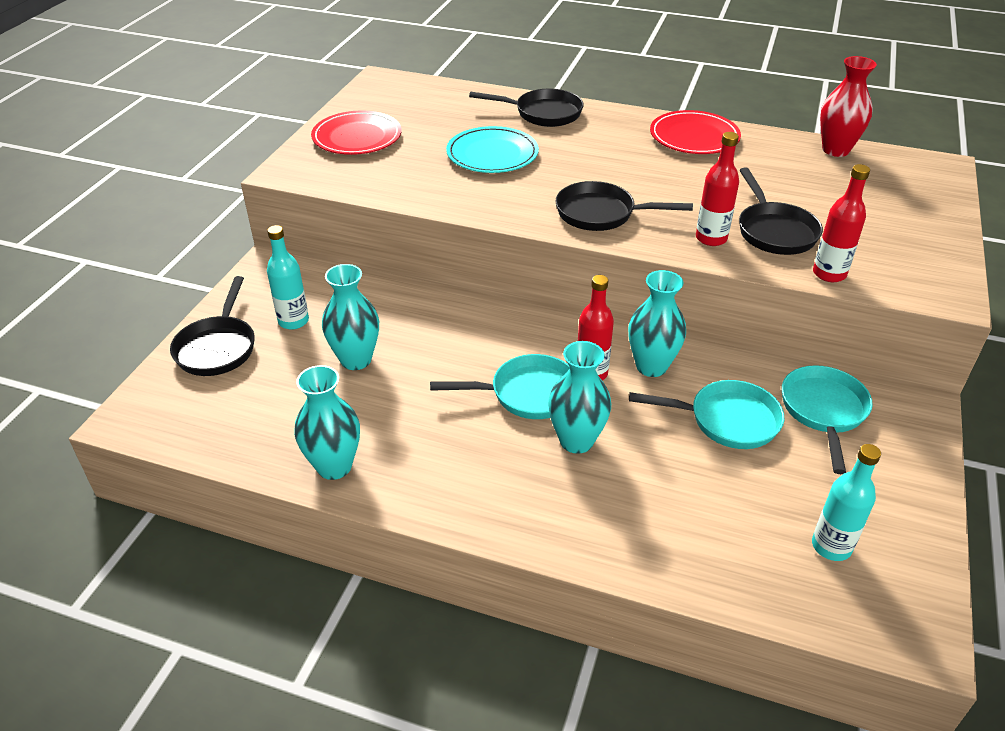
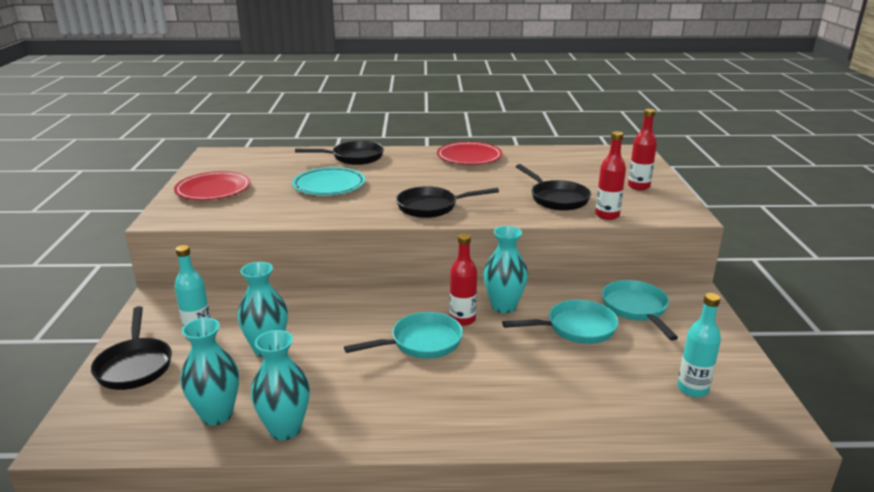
camera: 20 degrees left, 15 degrees down
turquoise vase [548,341,611,454] -> turquoise vase moved to [180,318,239,425]
red bottle [696,132,739,246] -> red bottle moved to [628,109,657,190]
red vase [820,56,877,157] -> none

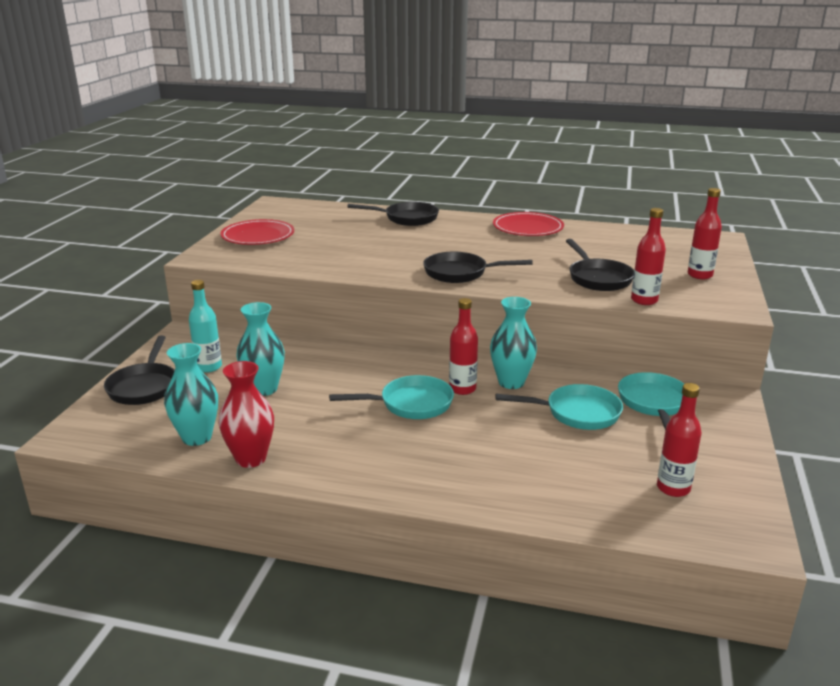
camera: 15 degrees right, 0 degrees up
turquoise vase [251,330,310,440] -> red vase [219,361,274,468]
turquoise plate [292,167,365,195] -> none
turquoise bottle [677,293,721,397] -> red bottle [657,383,702,497]

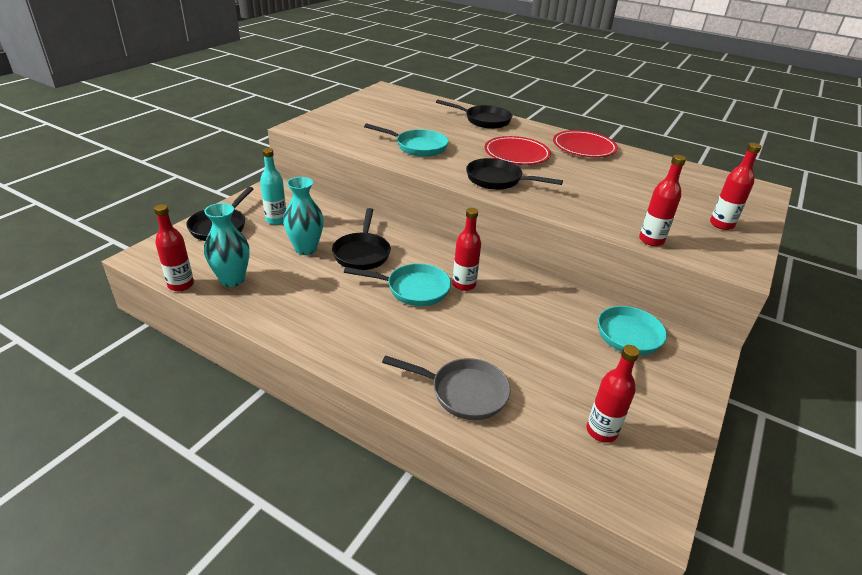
camera: 15 degrees right, 10 degrees up
red vase [219,361,274,468] -> none
red plate [220,219,294,245] -> red plate moved to [484,136,551,165]
turquoise vase [490,297,537,389] -> none
turquoise pan [496,384,623,430] -> turquoise pan moved to [364,123,448,157]
black pan [566,239,634,291] -> black pan moved to [332,208,391,270]
none -> red bottle [154,204,194,291]
none -> grey pan [382,355,511,420]

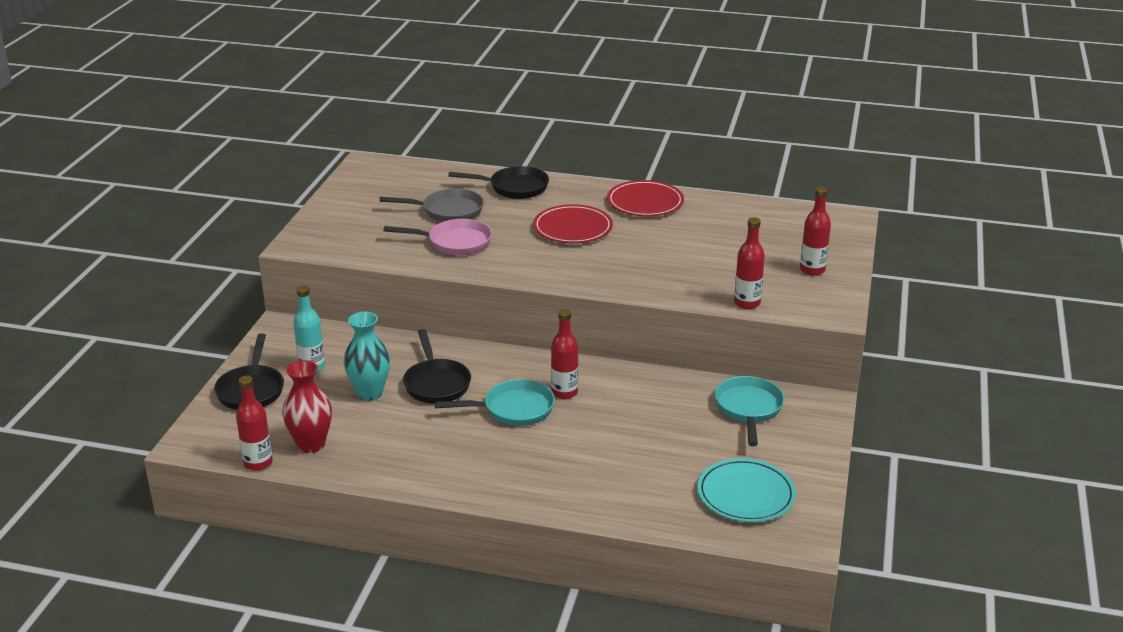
camera: 15 degrees left, 5 degrees down
turquoise vase [204,203,250,287] -> red vase [282,360,332,453]
turquoise pan [364,123,448,157] -> pink pan [384,219,492,256]
grey pan [382,355,511,420] -> grey pan moved to [379,188,484,222]
black pan [466,158,563,190] -> none
red bottle [587,345,640,443] -> turquoise plate [697,458,796,522]

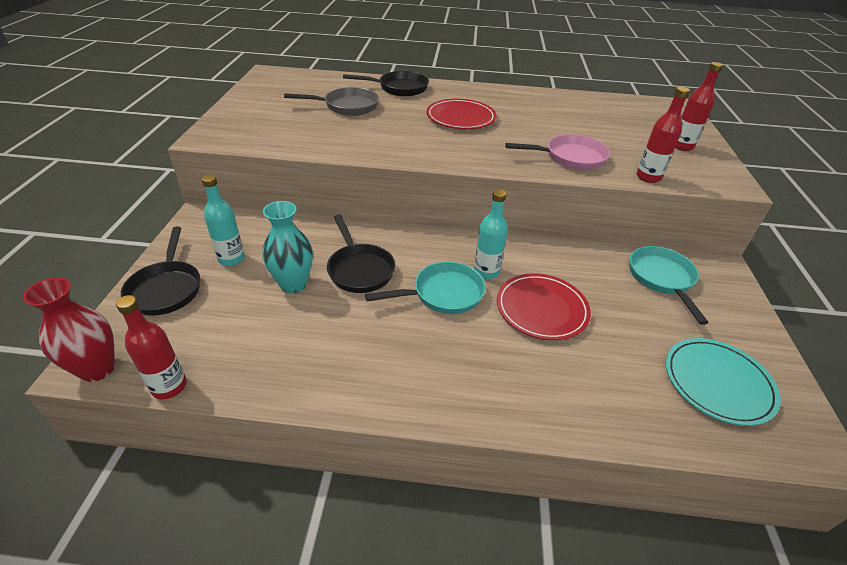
camera: 10 degrees left, 10 degrees up
red vase [282,360,332,453] -> red vase moved to [23,277,115,382]
pink pan [384,219,492,256] -> pink pan moved to [505,134,610,170]
red bottle [551,309,578,399] -> turquoise bottle [474,189,508,279]
red plate [607,180,684,216] -> red plate moved to [497,273,591,340]

